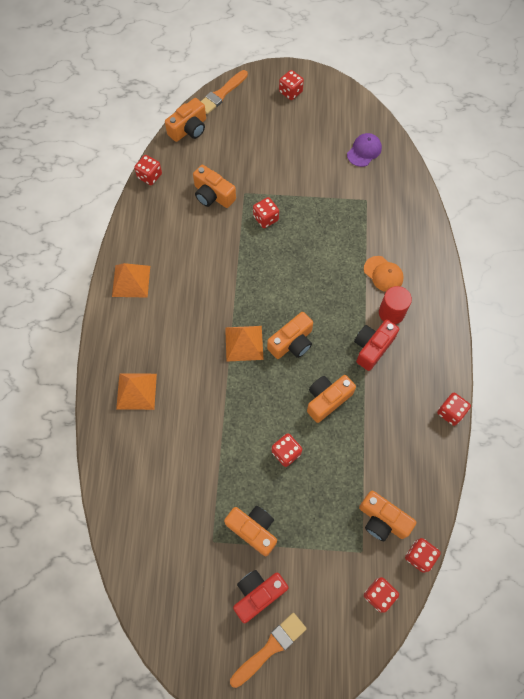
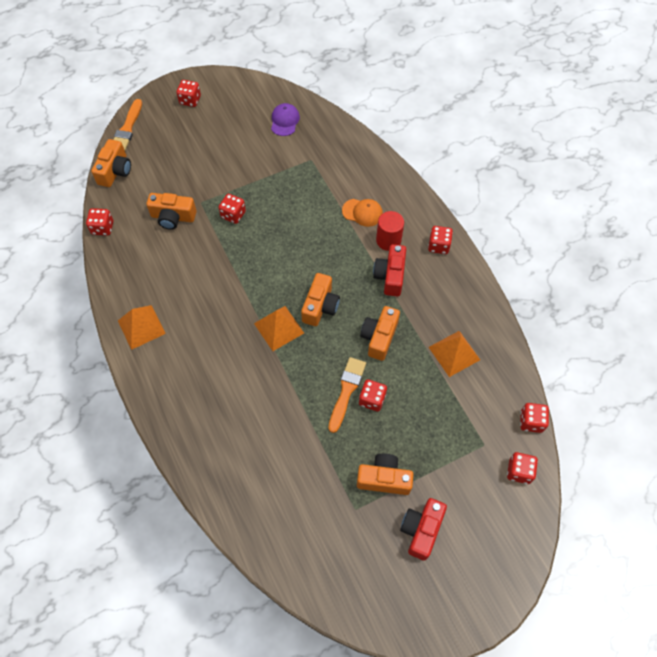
camera: 30 degrees left, 5 degrees down
orange pyramid [116,373,157,410] -> orange pyramid moved to [429,331,480,377]
orange brush [230,613,307,688] -> orange brush moved to [328,357,366,433]
orange camera [359,491,416,541] -> none
red dice [437,393,471,426] -> red dice moved to [428,226,453,254]

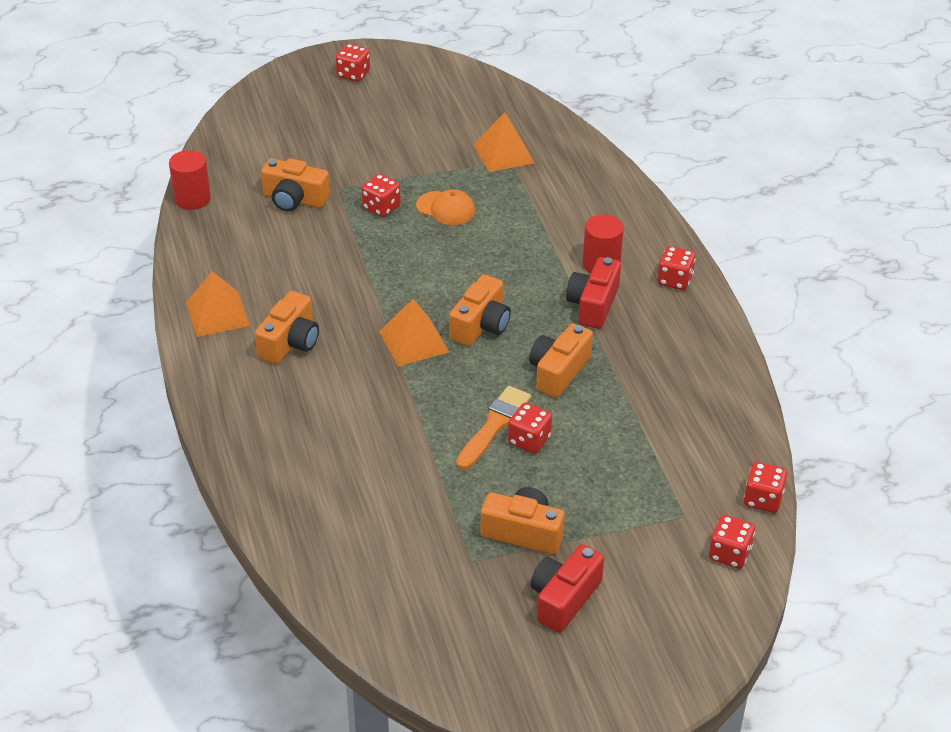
camera: 10 degrees right, 20 degrees down
red dice [86,208,113,236] -> red cylinder [169,150,211,210]
orange camera [91,139,131,187] -> orange camera moved to [255,291,319,364]
orange brush [113,99,142,151] -> none
purple cap [271,103,300,136] -> none
orange cap [342,199,383,227] -> orange cap moved to [416,189,475,225]
orange pyramid [429,331,480,377] -> orange pyramid moved to [474,112,535,172]

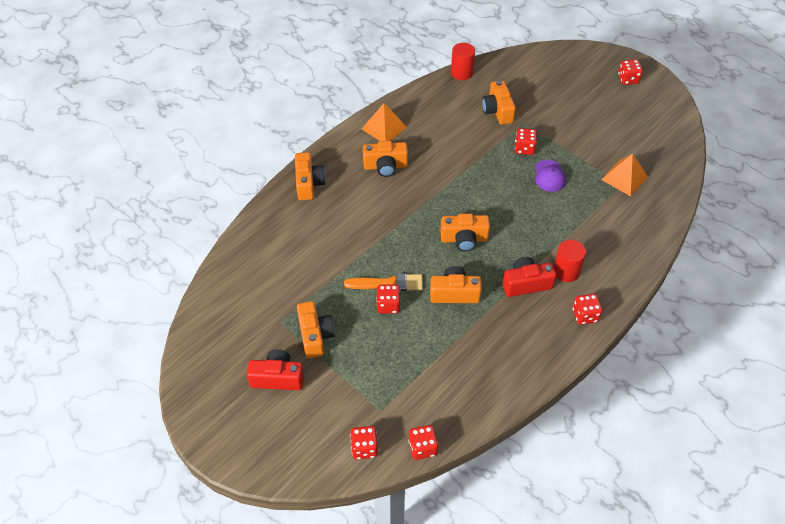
camera: 60 degrees right, 10 degrees up
orange pyramid [379,299,449,366] -> none
orange cap [416,189,475,225] -> purple cap [535,160,566,192]
none -> orange camera [295,152,326,200]

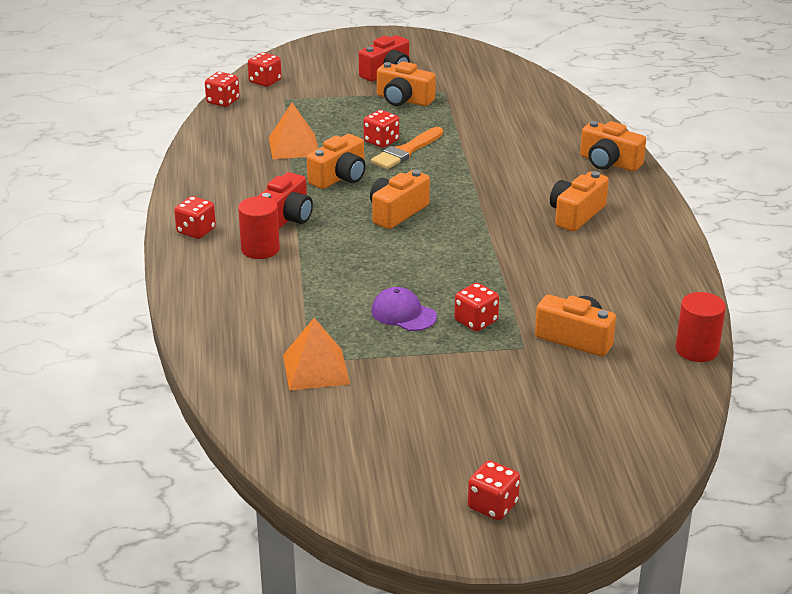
camera: 130 degrees right, 20 degrees down
orange pyramid [362,103,407,141] -> orange pyramid moved to [269,103,318,159]

